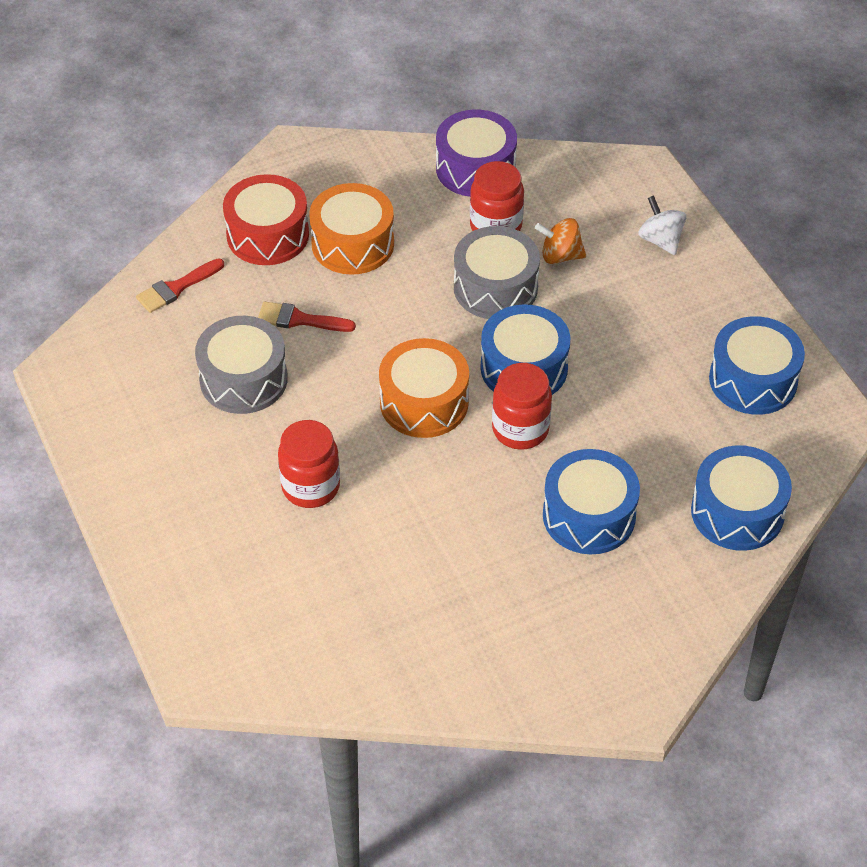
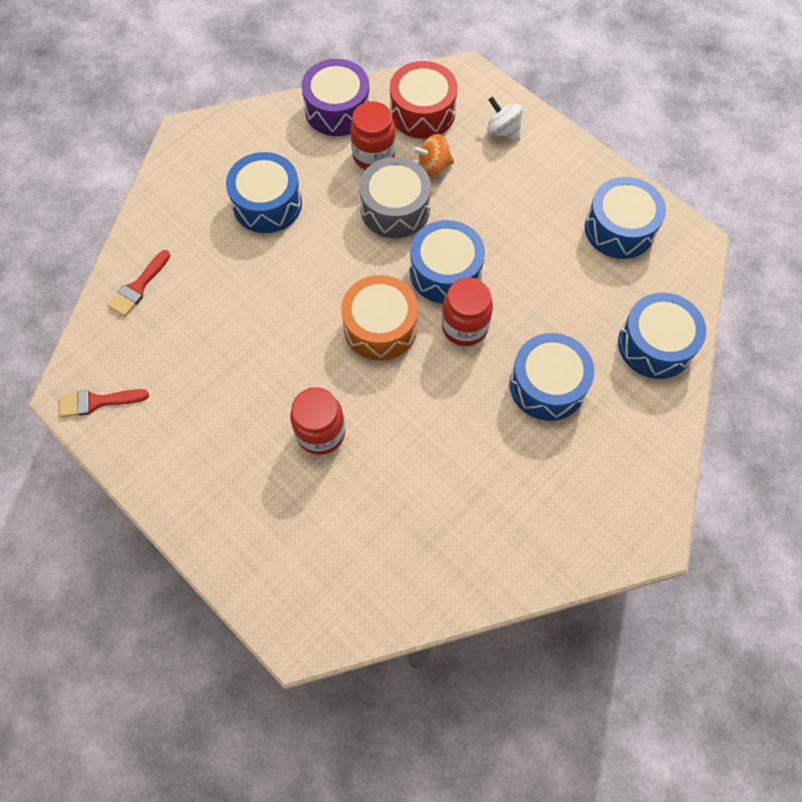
camera: 20 degrees left, 15 degrees up
grey drum [195,316,288,414] -> none
red drum [223,174,309,265] -> red drum moved to [390,61,458,139]
red brush [258,302,356,332] -> red brush moved to [59,389,149,417]
orange drum [309,183,394,275] -> blue drum [226,152,302,233]

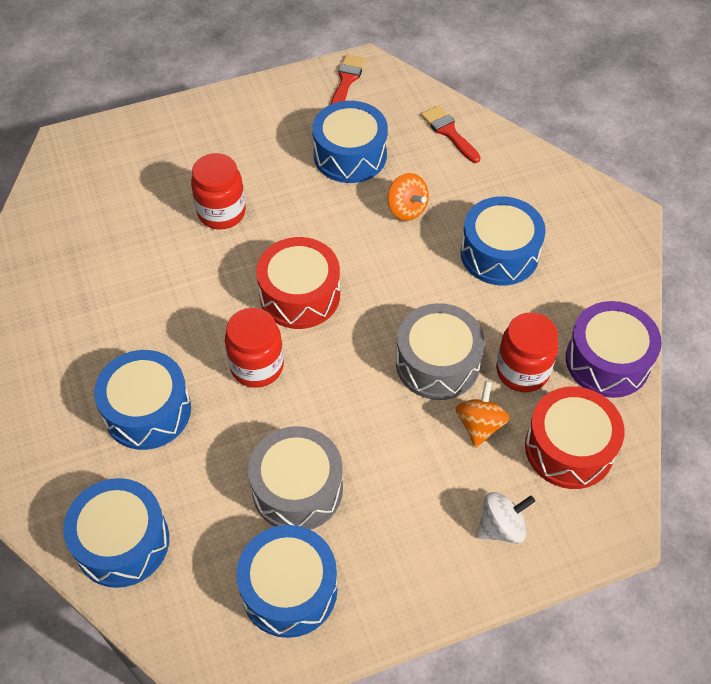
camera: 115 degrees right, 10 degrees down
orange drum [341,275,418,361] -> red drum [256,237,340,329]
blue drum [410,220,485,304] -> blue drum moved to [312,101,388,183]
none -> grey drum [248,426,343,530]
none -> orange spinning top [387,173,429,221]

